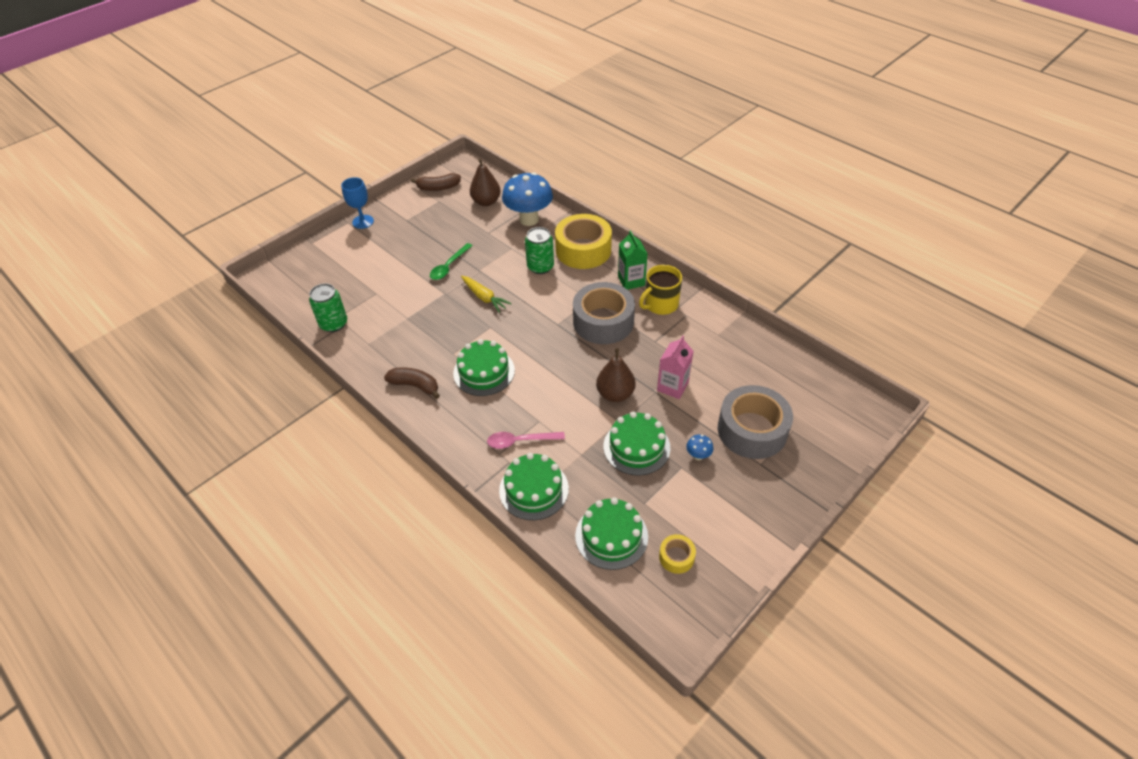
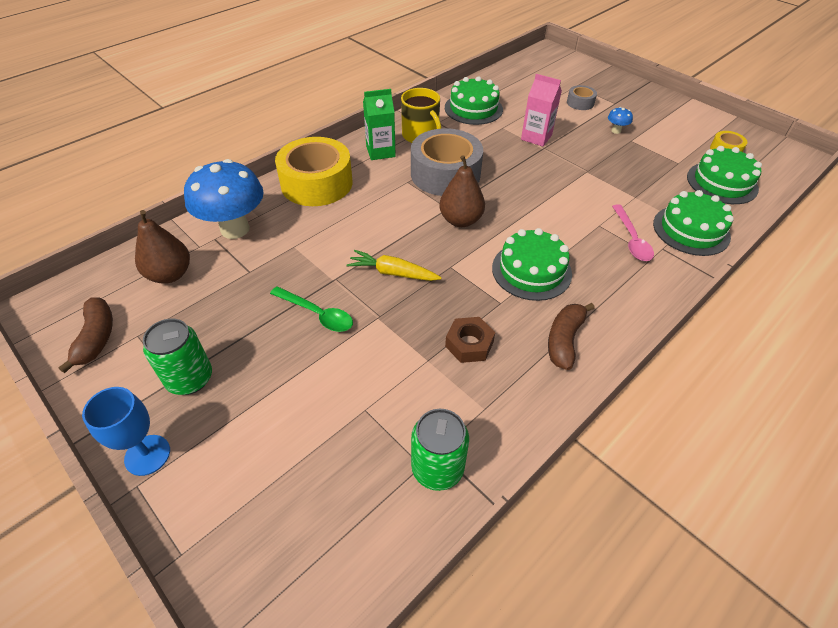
camera: 90 degrees left, 0 degrees up
yellow carrot [461,276,512,313] -> yellow carrot turned 120 degrees counterclockwise [347,250,442,281]
green can [525,227,554,274] -> green can moved to [143,319,212,395]
brown pear [596,348,636,402] -> brown pear moved to [439,155,485,227]
green cake [604,411,670,475] -> green cake moved to [445,76,503,125]
grey tape [718,385,793,459] -> grey tape [567,85,597,110], size x0.45
none -> brown nut [445,317,495,363]

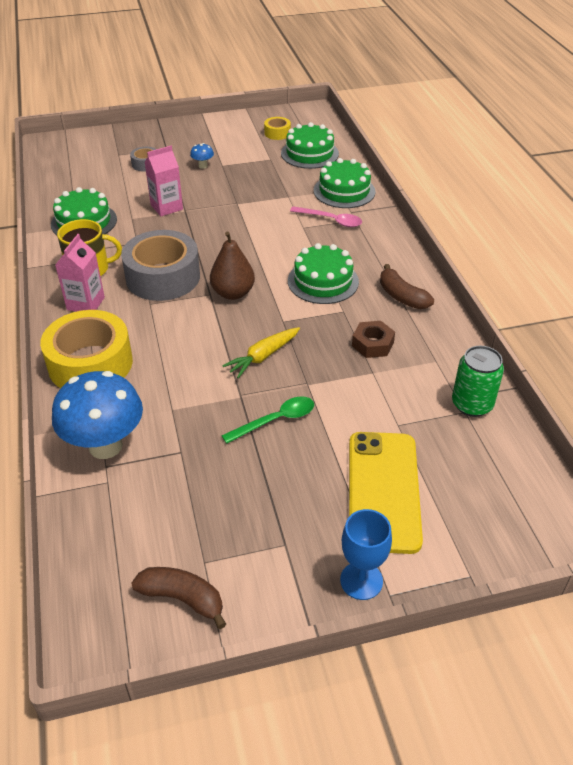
camera: 60 degrees left, 5 degrees down
brown pear [135,210,190,284] -> none
green can [143,319,212,395] -> none
green carton [363,89,396,160] -> pink carton [55,234,105,312]
none -> yellow phone [349,432,423,554]

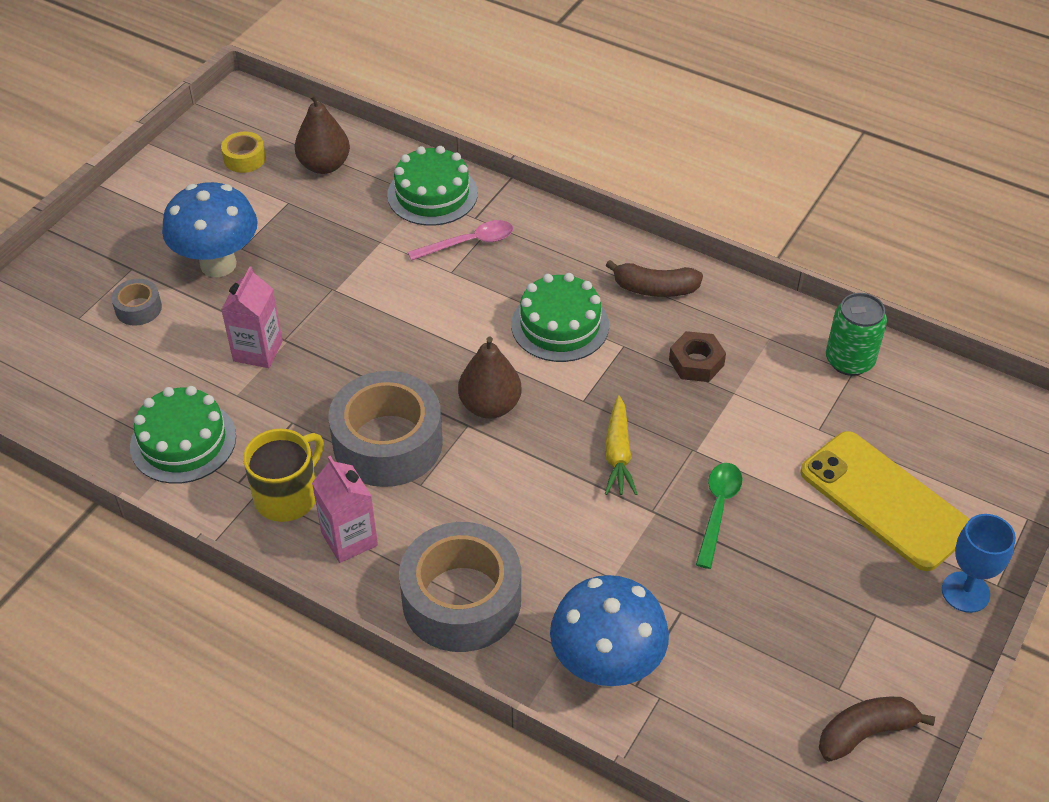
camera: 45 degrees left, 5 degrees up
yellow tape [40,310,133,388] -> grey tape [399,522,521,652]
blue mushroom [190,143,214,169] -> blue mushroom [162,182,258,277], size x2.48
green cake [281,122,339,169] -> brown pear [295,93,350,174]

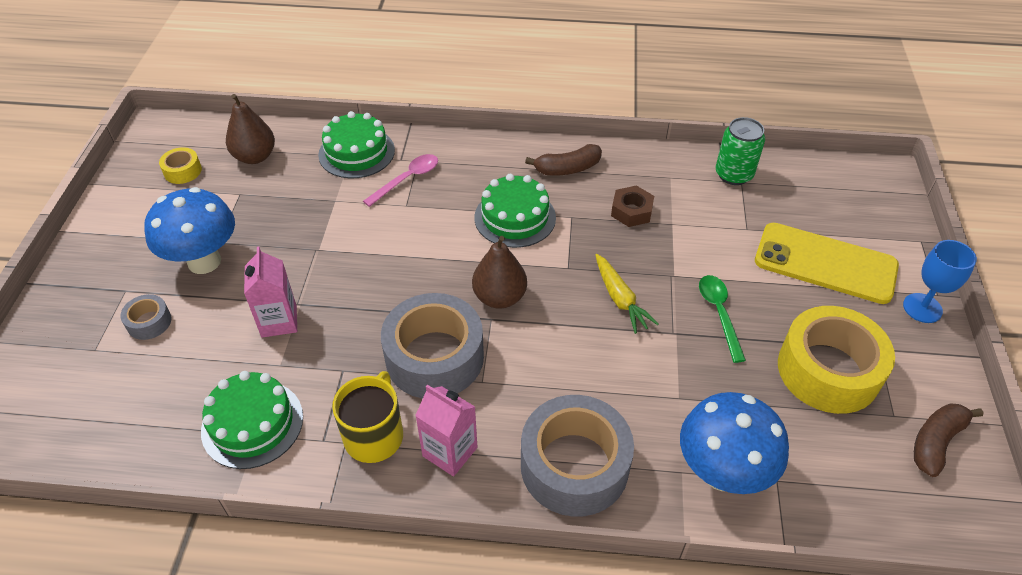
camera: 25 degrees left, 0 degrees up
none -> yellow tape [778,306,895,414]

